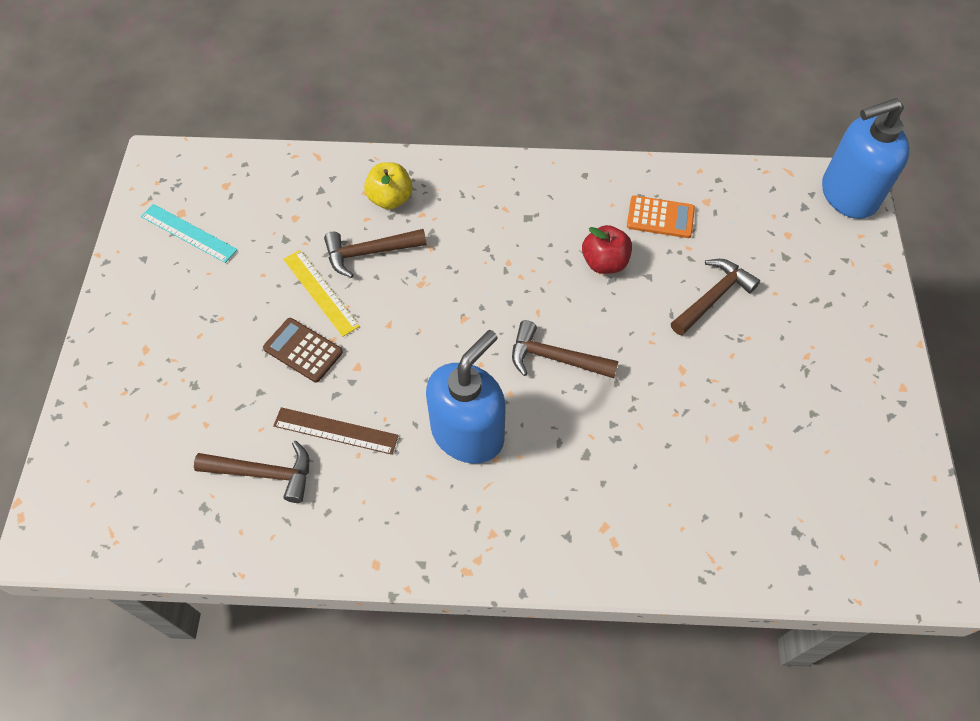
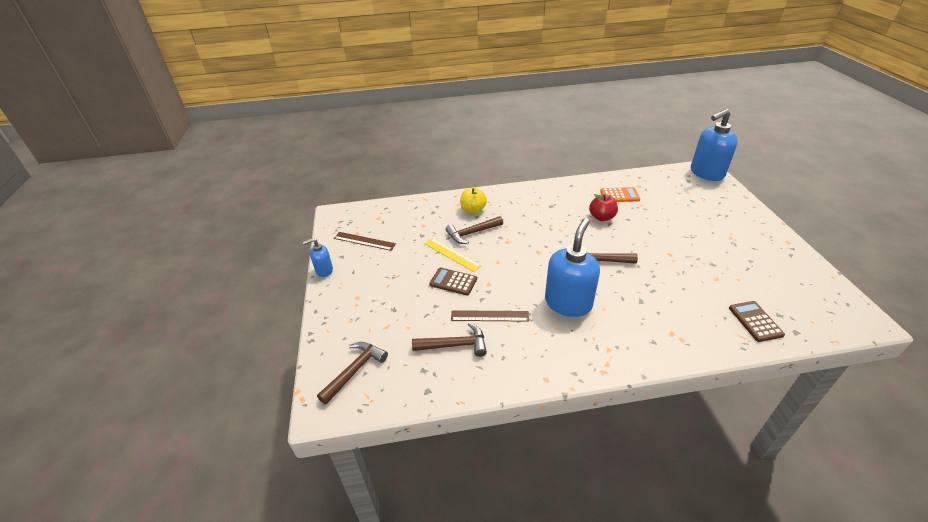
camera: 10 degrees left, 20 degrees down
turquoise ruler [141,204,238,263] -> brown ruler [334,232,396,251]
brown hammer [671,259,760,336] -> brown hammer moved to [317,342,388,405]
none -> blue soap dispenser [303,238,333,277]
none -> brown calculator [729,301,785,342]

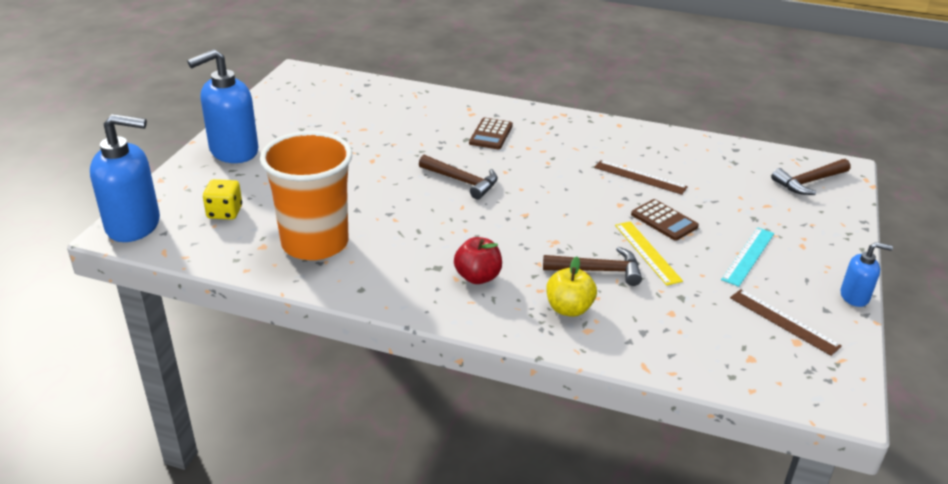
camera: 155 degrees left, 5 degrees down
brown hammer [412,323,487,357] -> none
blue soap dispenser [545,218,600,317] -> blue soap dispenser moved to [187,49,258,163]
red apple [589,194,618,221] -> red apple moved to [454,237,502,284]
orange calculator [600,187,640,202] -> orange cup [260,131,352,260]
brown calculator [729,301,785,342] -> brown calculator moved to [469,118,513,149]
none -> yellow dice [203,179,242,220]
none -> turquoise ruler [721,227,774,287]

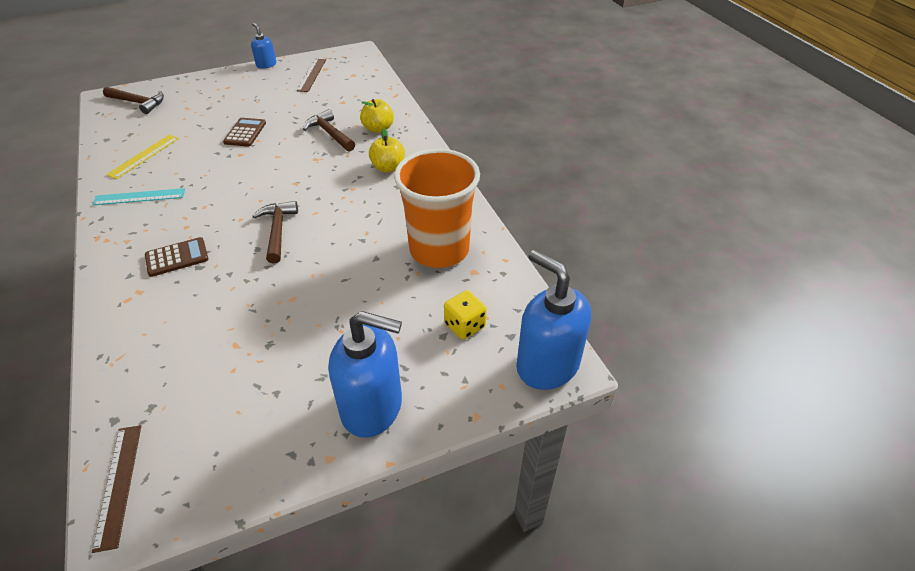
camera: 130 degrees left, 10 degrees up
red apple [454,237,502,284] -> yellow apple [369,128,405,173]
brown ruler [594,160,688,195] -> brown ruler moved to [92,425,141,553]
yellow ruler [615,222,683,286] -> yellow ruler moved to [106,135,179,179]
turquoise ruler [721,227,774,287] -> turquoise ruler moved to [92,188,185,205]

